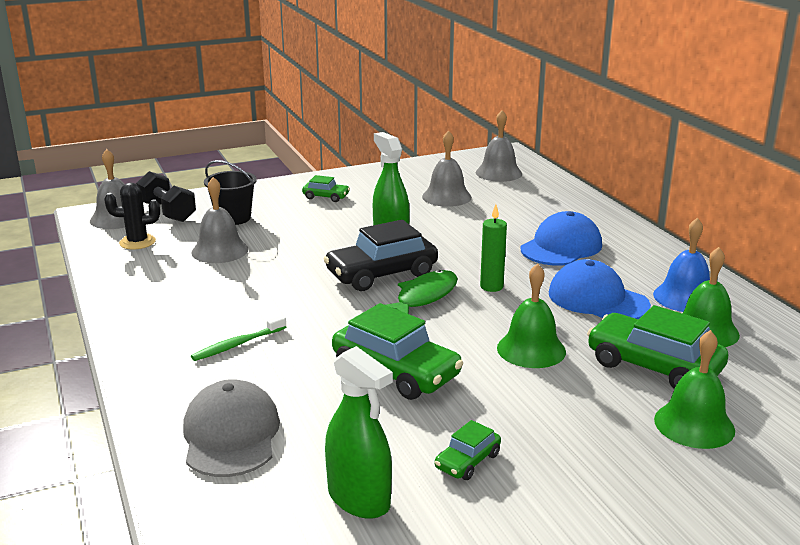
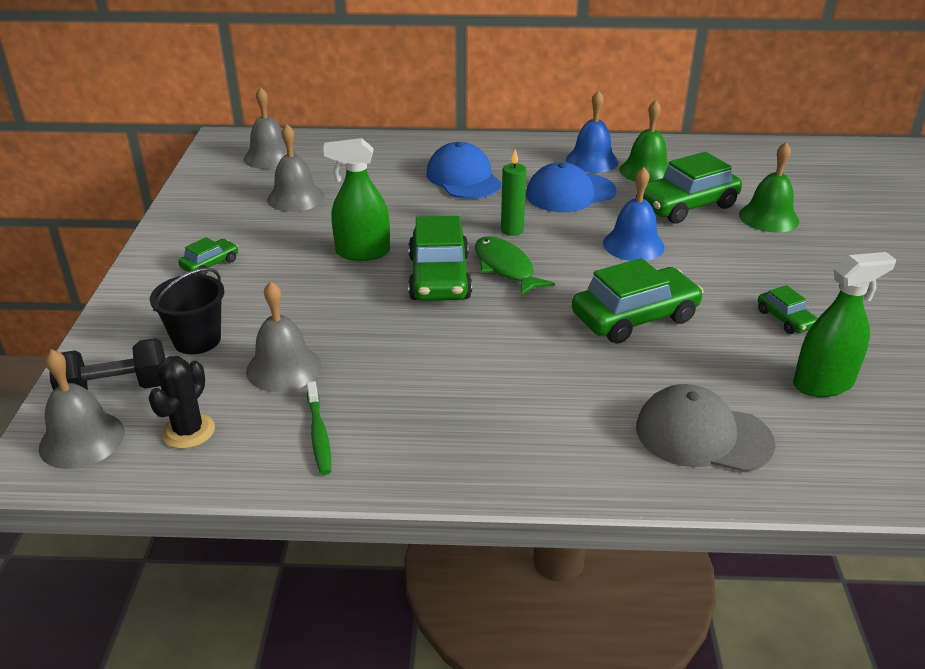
camera: 65 degrees left, 10 degrees up
green toothbrush [191,315,286,361] -> green toothbrush moved to [306,381,331,475]
black car [324,220,438,291] -> green car [408,216,472,301]
green bell [497,263,566,368] -> blue bell [603,167,665,261]

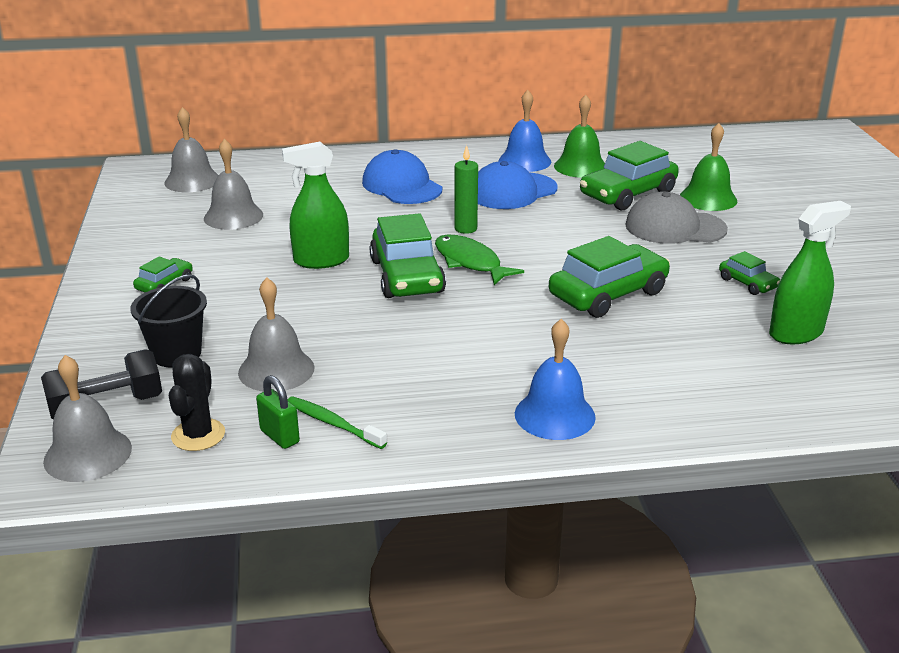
camera: 10 degrees left, 5 degrees down
green toothbrush [306,381,331,475] -> green toothbrush turned 150 degrees clockwise [287,396,387,449]
blue bell [603,167,665,261] -> blue bell moved to [515,319,596,440]
grey cap [636,384,776,472] -> grey cap moved to [625,192,728,244]
none -> green padlock [256,375,300,449]

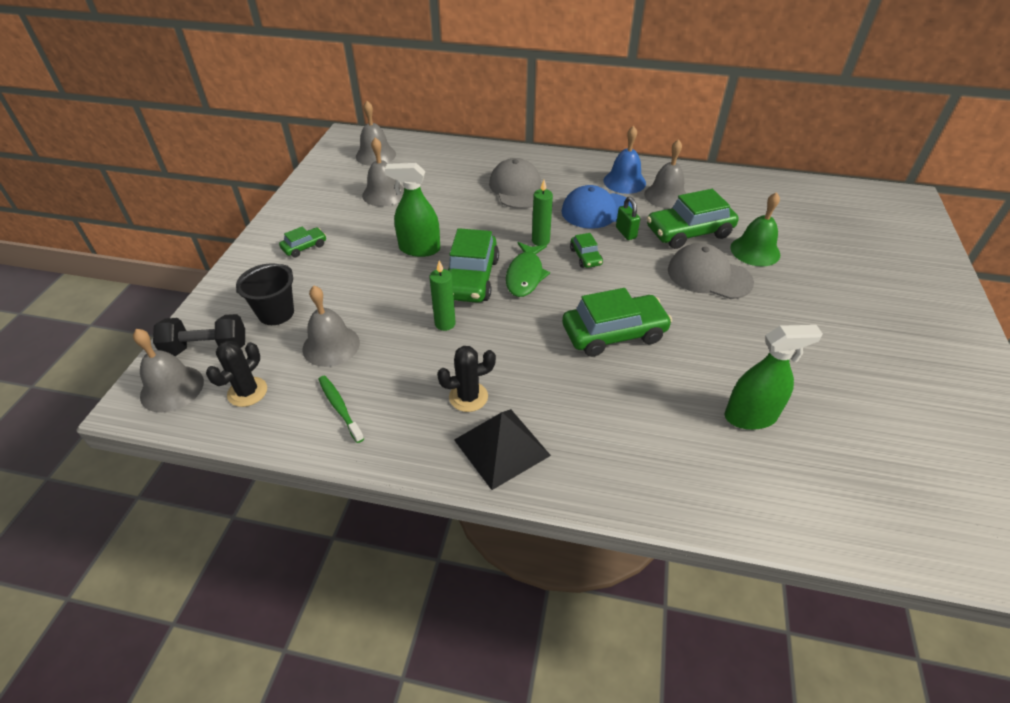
camera: 20 degrees right, 15 degrees up
green padlock [256,375,300,449] -> green padlock moved to [616,197,640,240]
blue cap [362,149,442,204] -> grey cap [489,158,541,209]
green fish [435,234,524,285] -> green fish turned 150 degrees counterclockwise [506,242,550,297]
blue bell [515,319,596,440] -> black pyramid [454,409,551,490]
green bell [554,95,605,178] -> grey bell [644,139,687,209]
green car [719,251,780,295] -> green car moved to [570,233,603,268]
none -> green candle [429,261,456,331]
none -> black cactus [437,346,496,412]

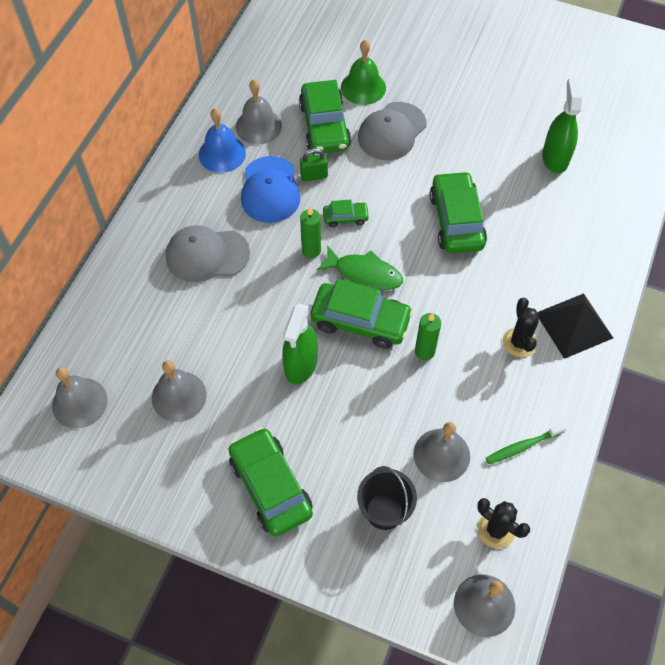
camera: 80 degrees left, 15 degrees up
black dumbbell [153,314,245,356] -> none
green car [279,226,326,258] -> green car [228,427,313,536], size x2.01

